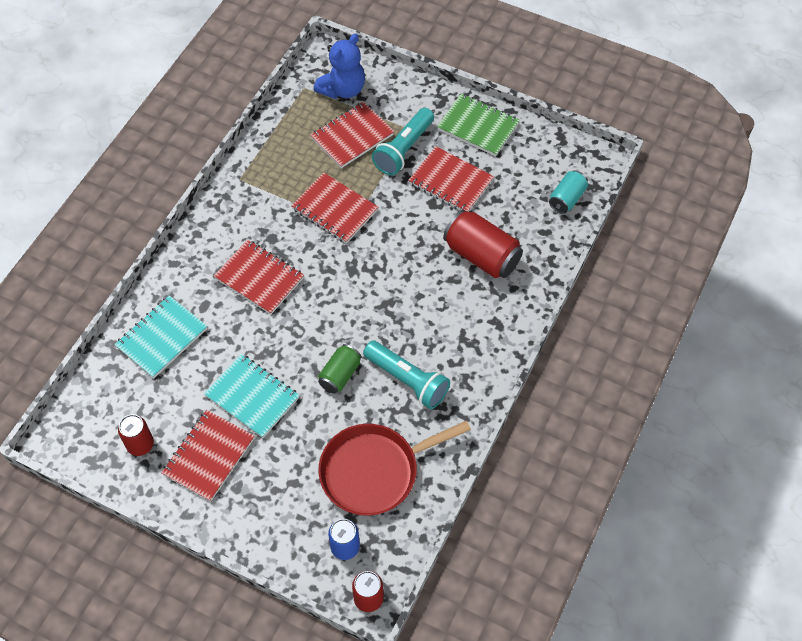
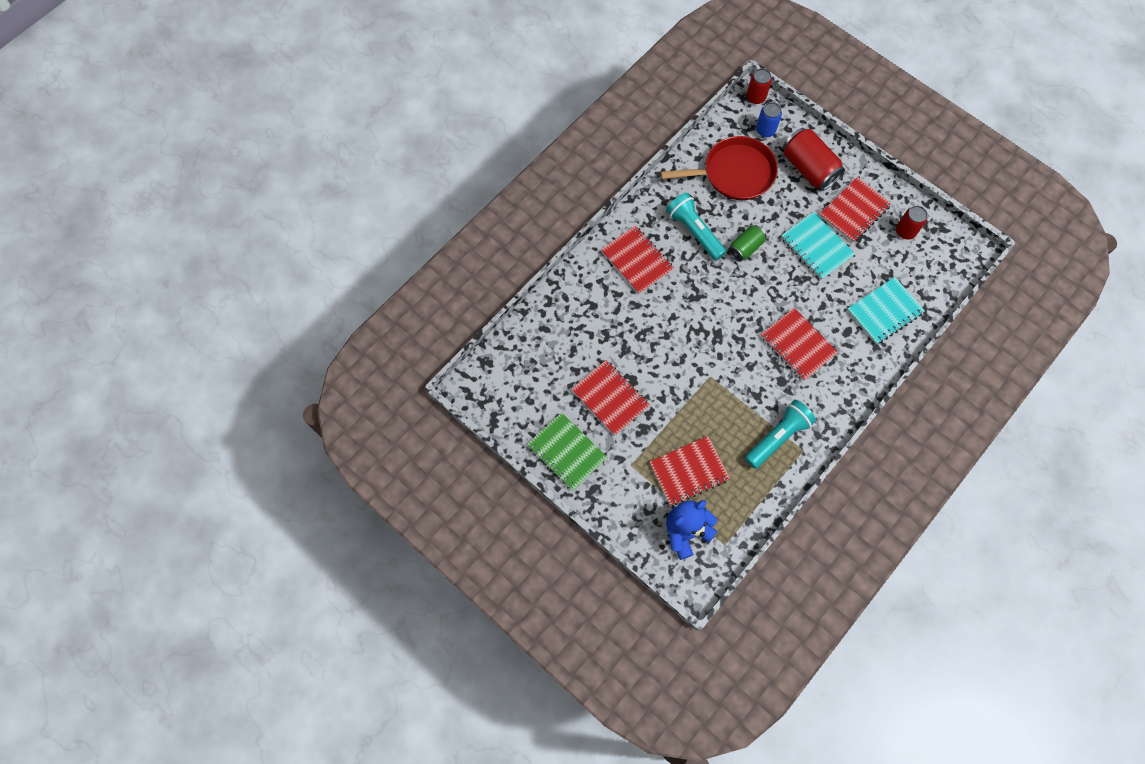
camera: 165 degrees left, 10 degrees up
red notebook [291,173,378,244] -> red notebook moved to [601,225,674,294]
turquoise flashlight [372,108,434,175] -> turquoise flashlight moved to [745,400,816,469]
red can [443,210,523,278] -> red can moved to [783,128,845,191]
turquoise can [549,170,588,214] -> none

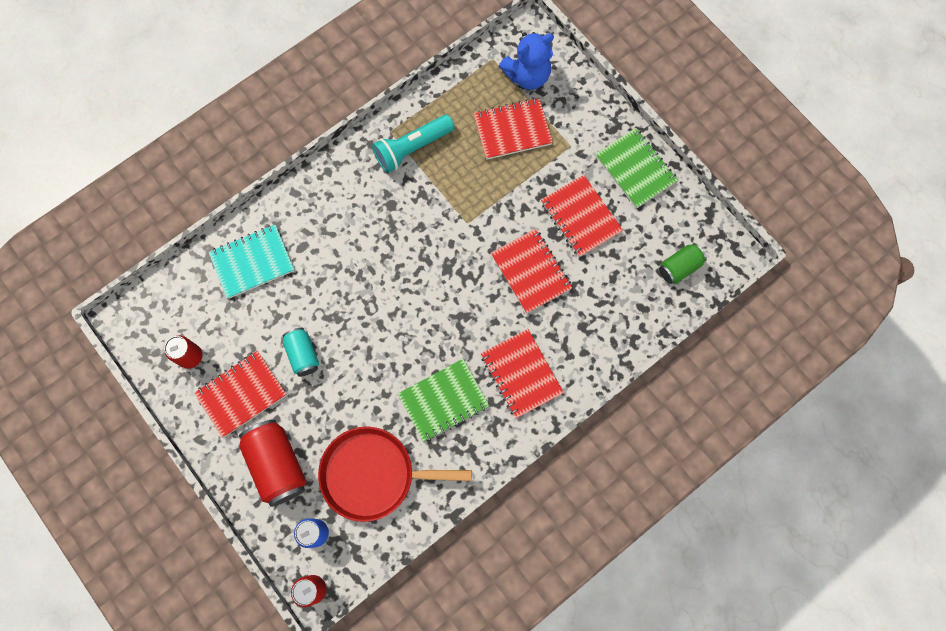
camera: 170 degrees left, 5 degrees up
turquoise flashlight [666,192,726,261] -> green notebook [398,359,489,442]
green can [728,225,766,262] -> green can moved to [659,243,707,284]
red notebook [761,308,838,381] -> red notebook moved to [491,229,572,314]
turquoise notebook [781,212,855,280] -> turquoise can [283,328,319,377]

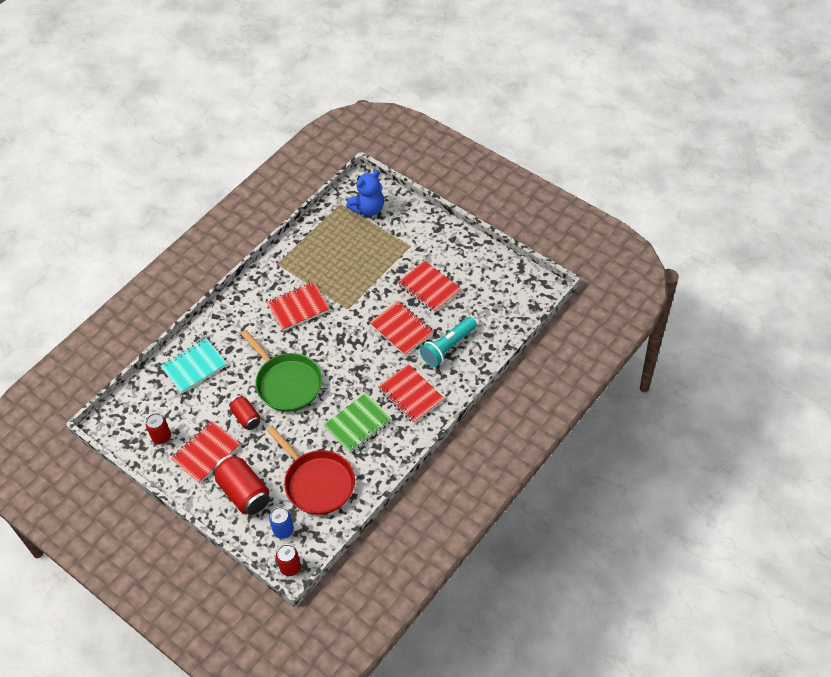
camera: 10 degrees left, 20 degrees down
turquoise can [283,328,319,377] -> red can [229,395,261,430]
red pan [318,426,472,522] -> red pan turned 120 degrees counterclockwise [267,426,355,515]
turquoise flashlight [372,115,454,173] -> turquoise flashlight moved to [420,317,477,367]
red notebook [474,98,553,160] -> red notebook moved to [267,282,330,331]
green notebook [595,128,678,209] -> none
green can [659,243,707,284] -> none
none -> green pan [241,330,322,412]

